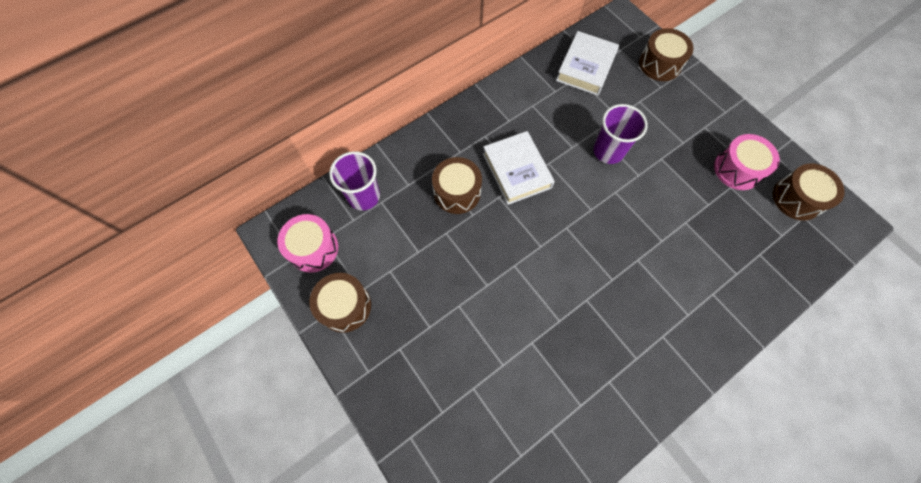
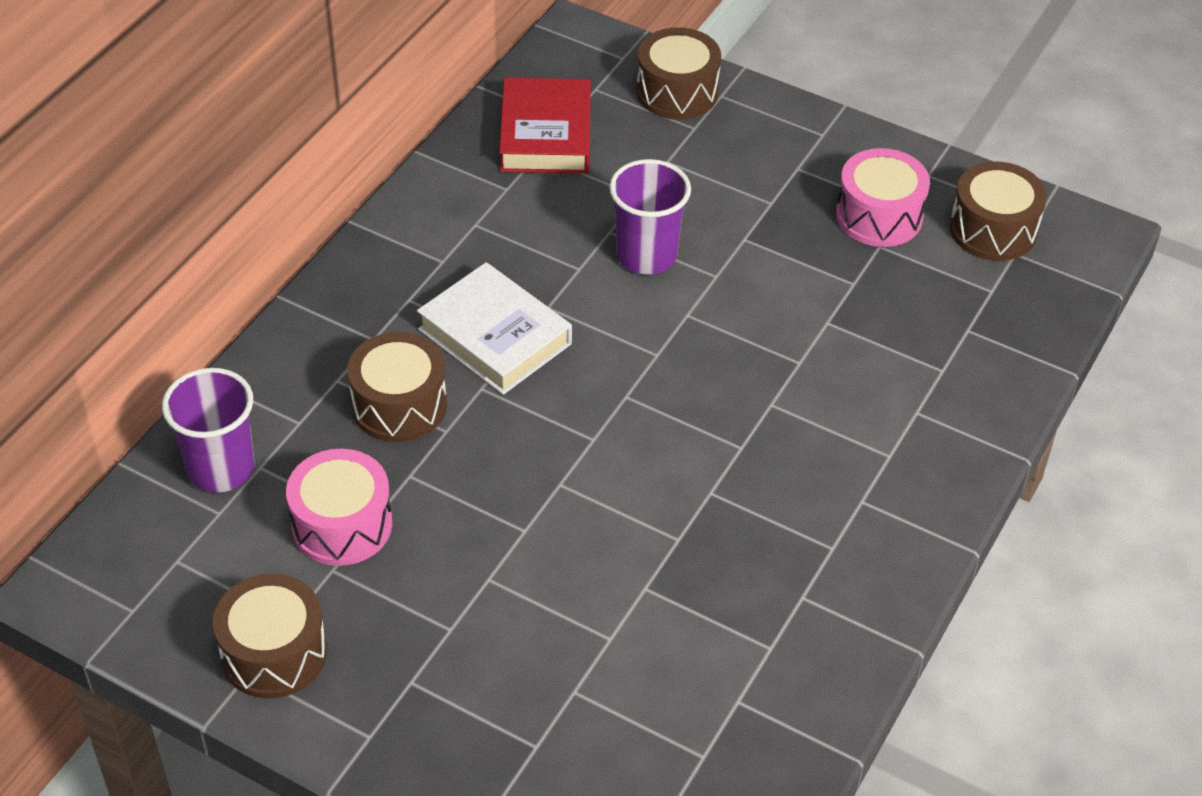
camera: 25 degrees left, 20 degrees down
pink drum [277,214,338,273] -> pink drum moved to [286,449,392,566]
white book [556,31,619,96] -> red book [499,78,591,174]

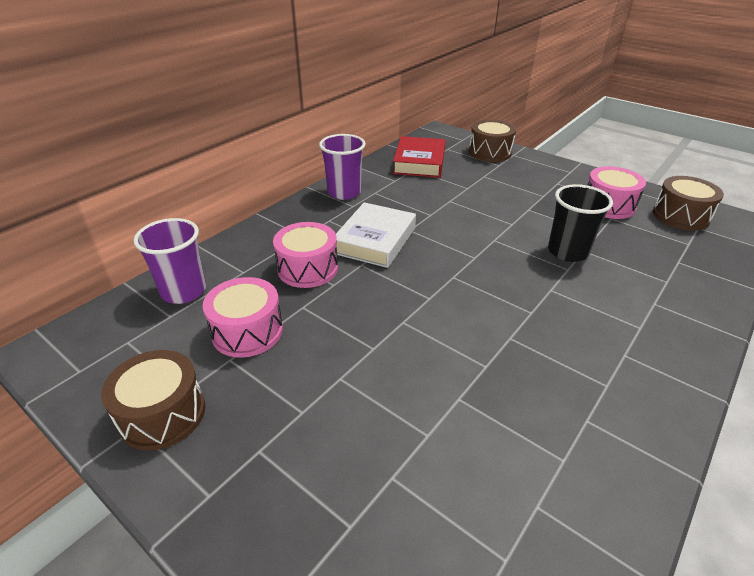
camera: 10 degrees right, 10 degrees down
brown drum [347,332,447,442] -> pink drum [273,222,338,288]
white book [417,262,572,395] -> white book turned 60 degrees clockwise [335,202,416,268]
purple cup [609,159,691,275] -> purple cup moved to [319,134,366,200]
none -> black cup [548,184,613,262]

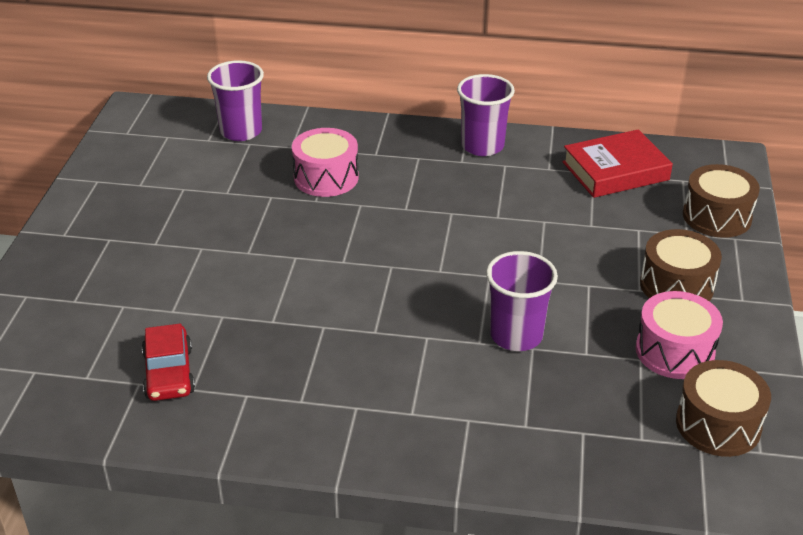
camera: 60 degrees right, 0 degrees up
brown drum [101,350,205,451] -> brown drum moved to [640,229,722,301]
pink drum [203,277,283,358] -> none
white book [335,202,416,268] -> none
black cup [548,184,613,262] -> purple cup [486,251,558,351]
none -> red car [142,324,195,401]

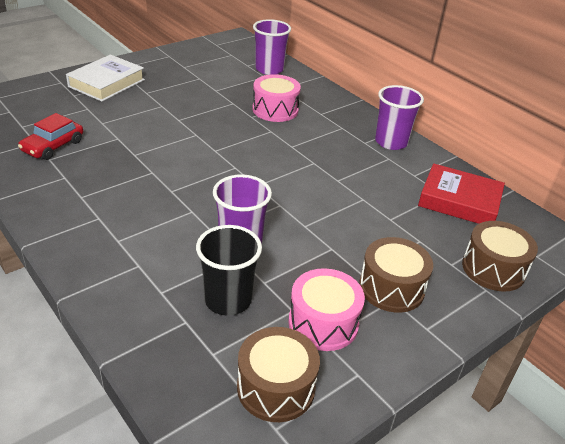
camera: 40 degrees right, 0 degrees up
none -> white book [66,54,145,102]
none -> black cup [196,225,262,316]

